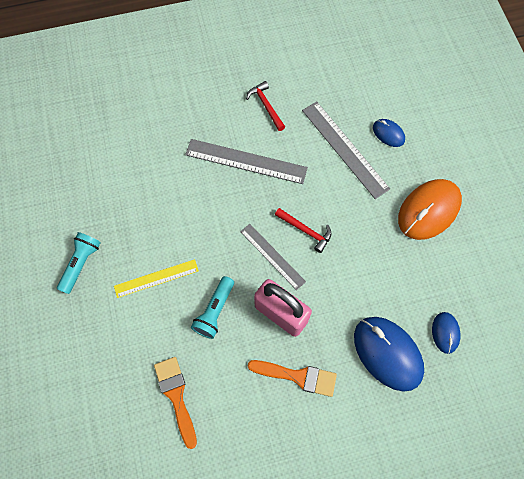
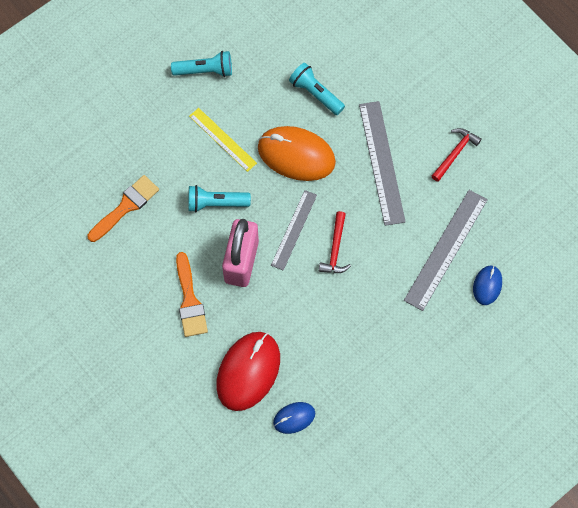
camera: 65 degrees right, 0 degrees up
blue mouse [354,317,424,392] -> red mouse [216,332,280,411]
orange mouse [398,179,462,240] -> orange mouse moved to [258,126,336,181]
none -> turquoise flashlight [289,63,345,115]

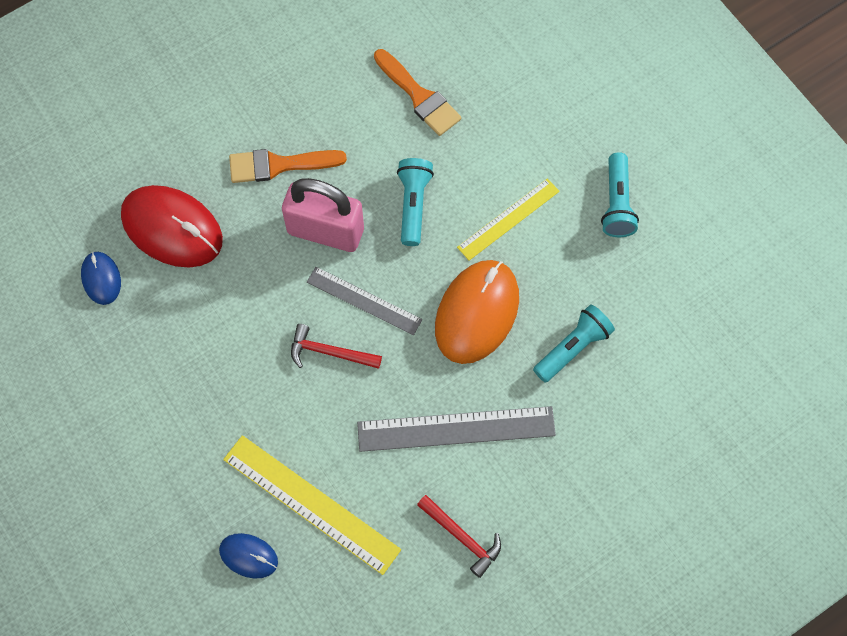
camera: 95 degrees right, 0 degrees up
grey ruler [404,190,488,311] -> yellow ruler [223,435,401,575]

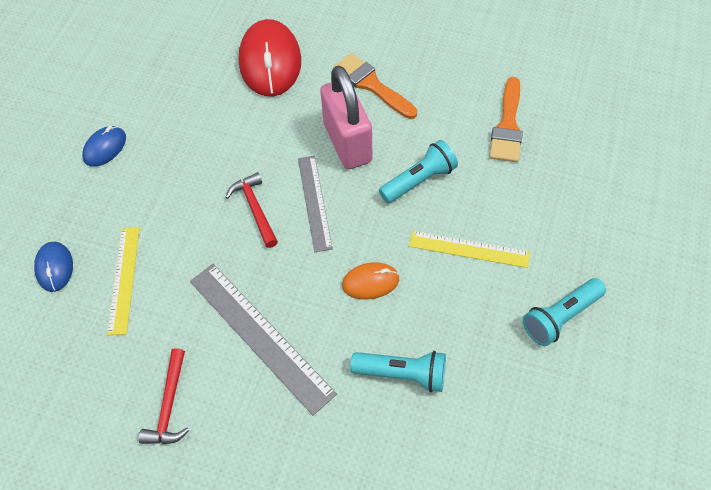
camera: 55 degrees right, 10 degrees down
blue mouse [81,252,121,305] -> blue mouse moved to [82,126,126,167]
yellow ruler [223,435,401,575] -> yellow ruler [107,228,140,335], size x0.64
orange mouse [435,260,519,364] -> orange mouse [342,262,399,300], size x0.51

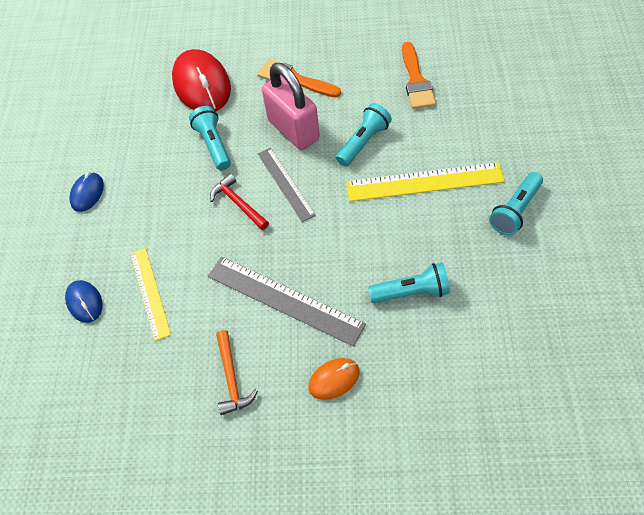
camera: 15 degrees left, 0 degrees up
red hammer [139,348,189,444] -> orange hammer [216,330,258,415]
orange mouse [342,262,399,300] -> orange mouse moved to [308,358,359,400]
yellow ruler [409,231,530,268] -> yellow ruler [346,162,505,202], size x1.56
none -> turquoise flashlight [189,106,231,170]

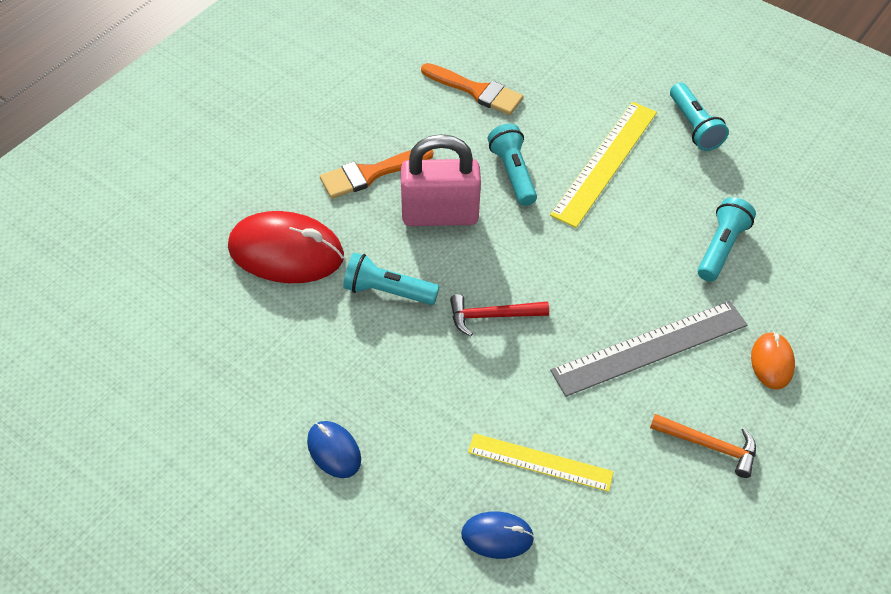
camera: 60 degrees left, 5 degrees down
grey ruler [258,148,316,222] -> none

